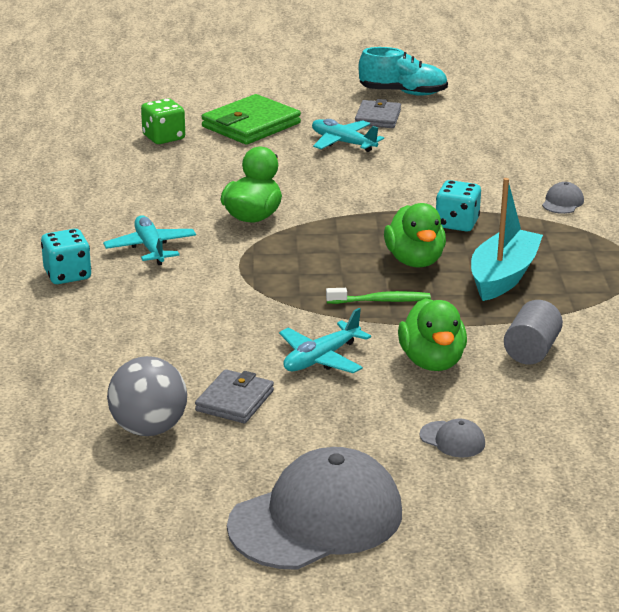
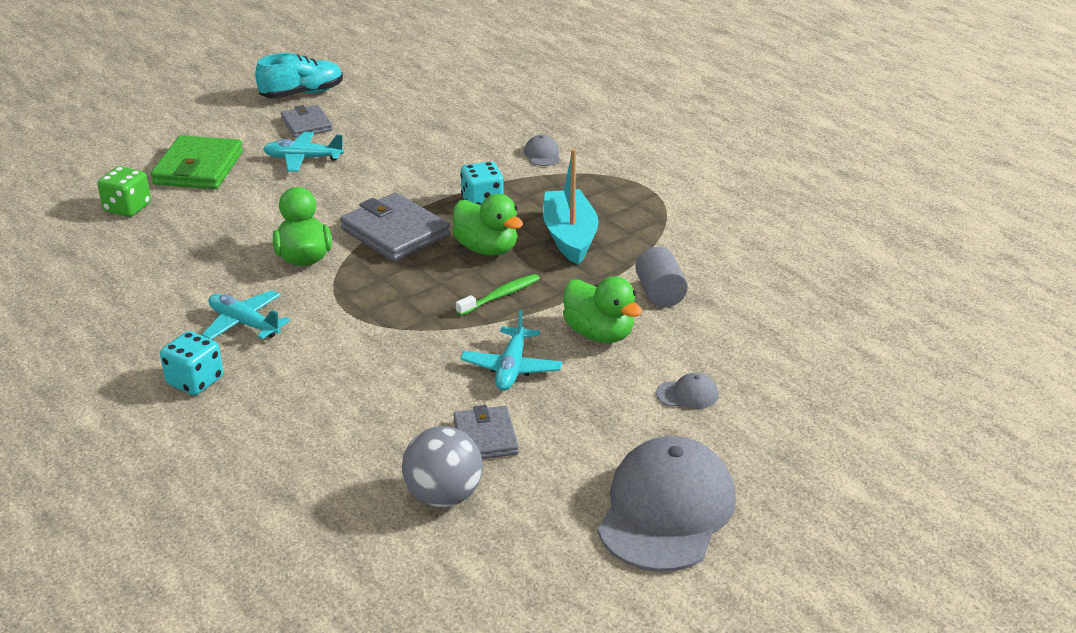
camera: 35 degrees left, 5 degrees up
none -> grey wallet [340,193,450,262]

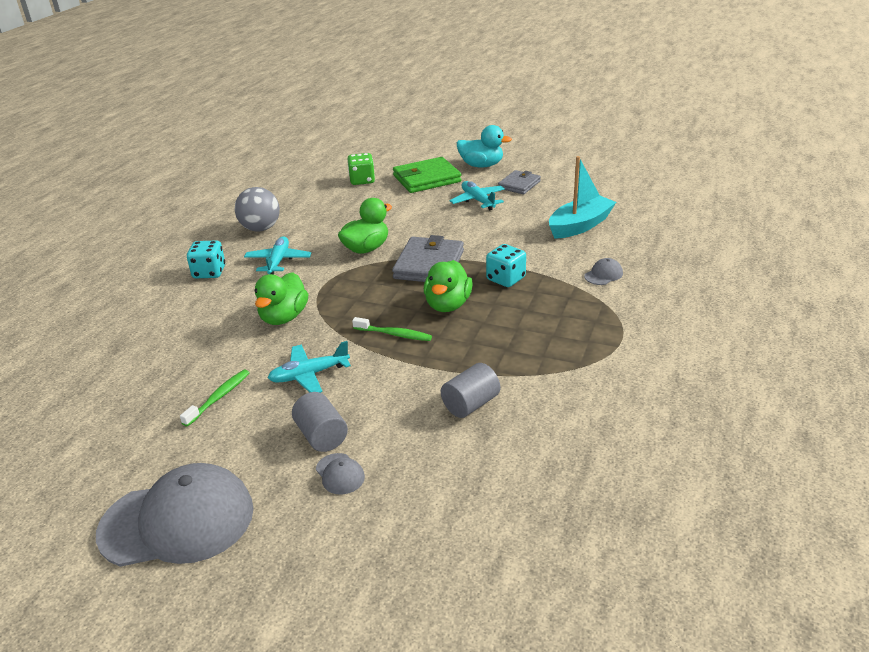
camera: 60 degrees right, 0 degrees up
turquoise shoe [255,53,343,99] -> none
grey ball [402,426,483,507] -> grey ball moved to [235,187,280,232]
grey wallet [453,405,519,459] -> green toothbrush [180,369,250,427]
turquoise boat [543,149,599,265] -> turquoise boat moved to [549,156,616,239]
green duck [563,276,642,343] -> green duck moved to [254,272,308,325]
none -> grey cylinder [292,392,348,452]
none -> turquoise duck [457,125,512,167]

